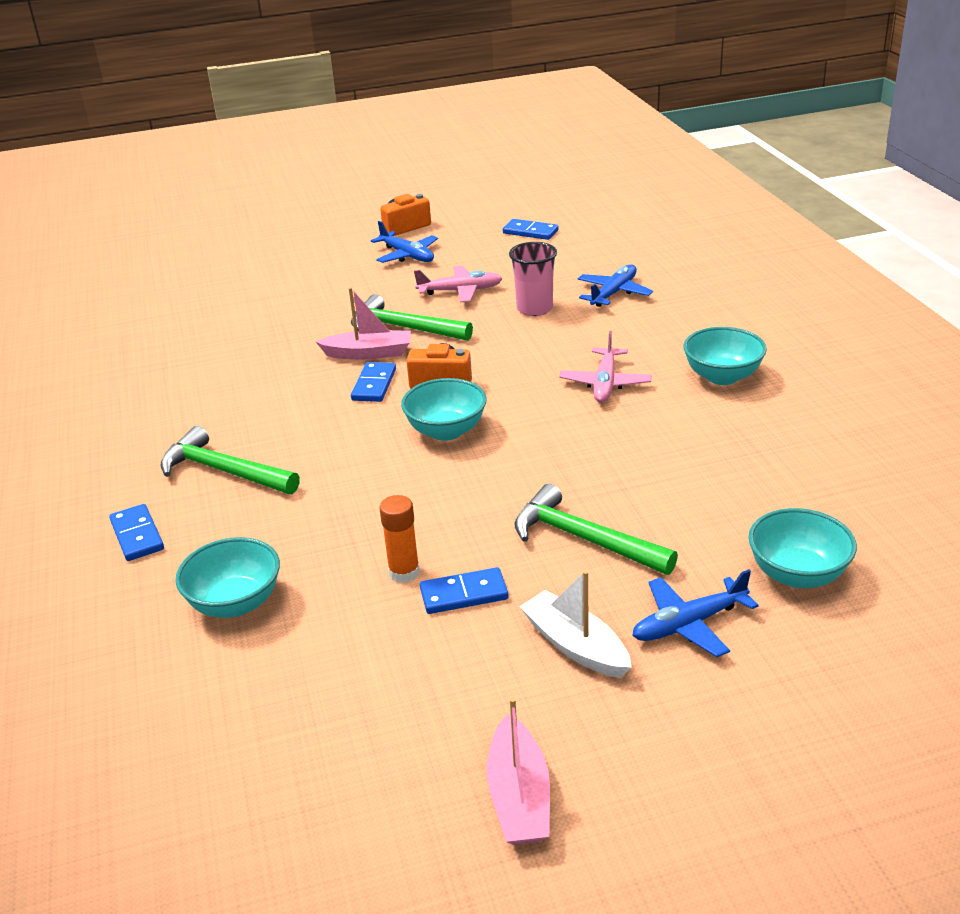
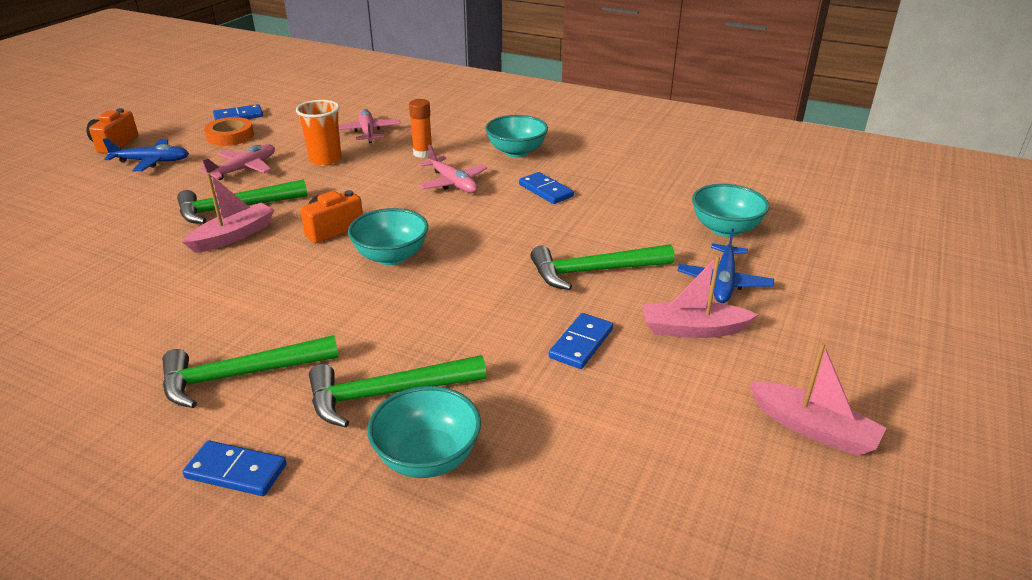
camera: 50 degrees left, 0 degrees up
blue domino [351,362,396,402] -> blue domino moved to [519,172,574,204]
orange glue stick [380,495,420,583] -> orange glue stick moved to [409,99,432,158]
pink cup [509,242,557,316] -> orange cup [296,100,342,166]
white boat [520,570,632,678] -> pink boat [642,255,758,338]
blue plane [577,264,653,307] -> pink plane [338,109,401,143]
none -> orange tape [204,117,254,146]
none -> green hammer [309,355,487,427]

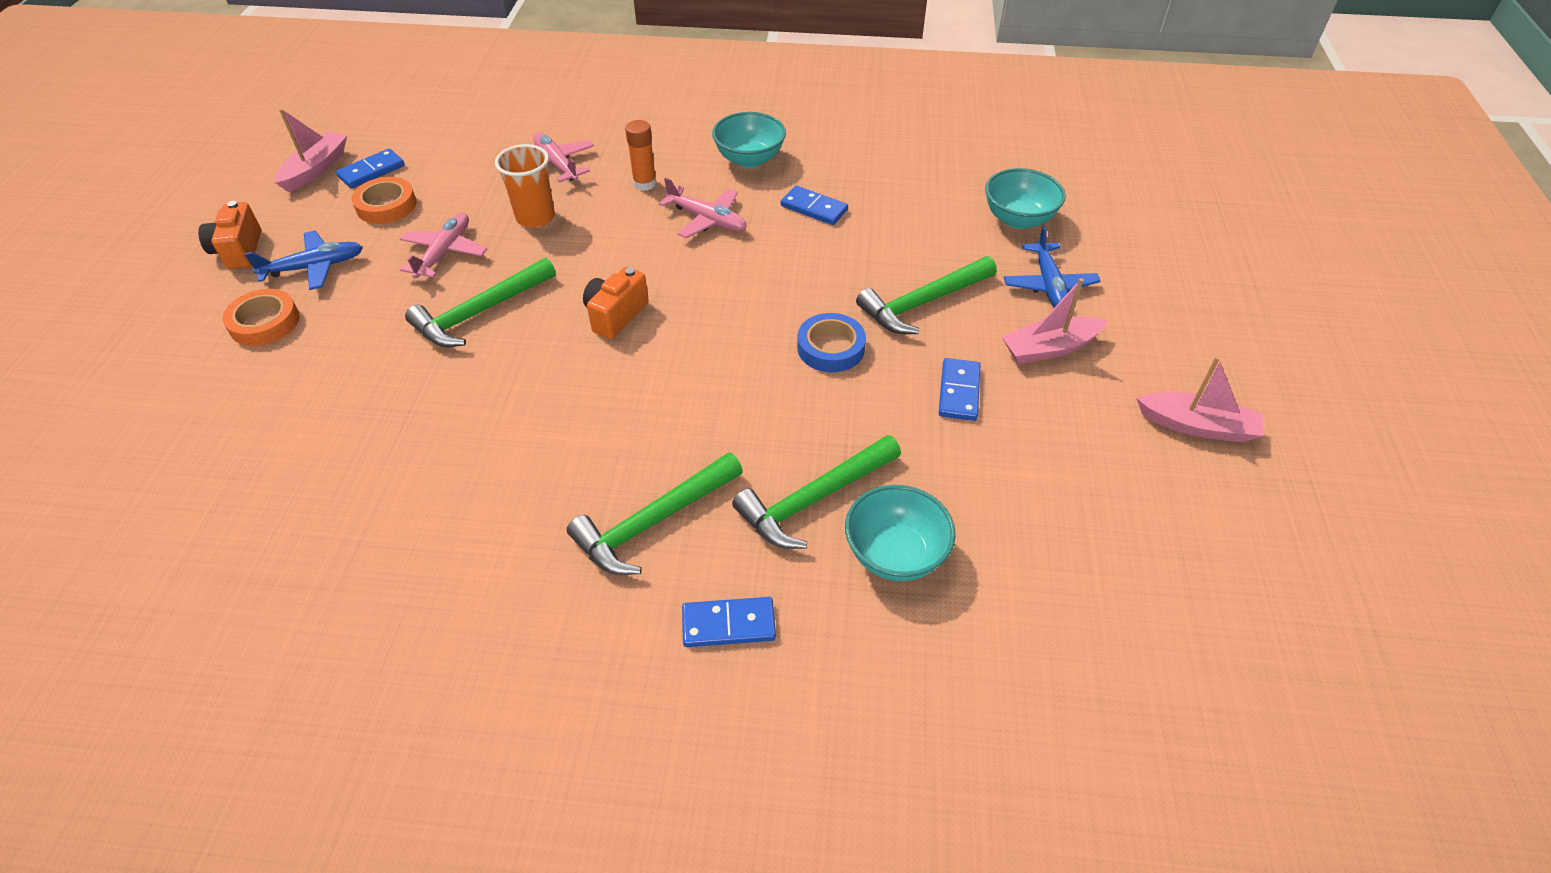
camera: 20 degrees left, 15 degrees up
pink boat [182,173,275,253] -> pink boat moved to [275,108,347,192]
turquoise bowl [348,208,428,265] -> none
none -> orange tape [222,289,300,346]
none -> blue tape [797,313,866,372]

